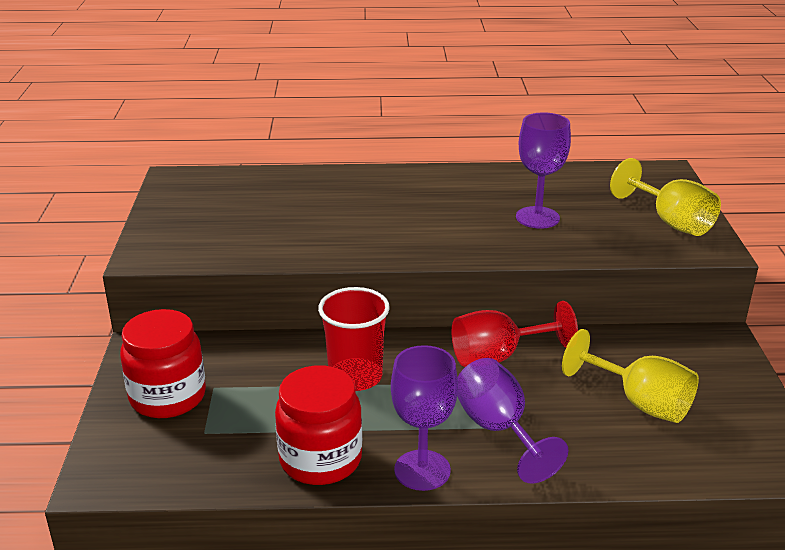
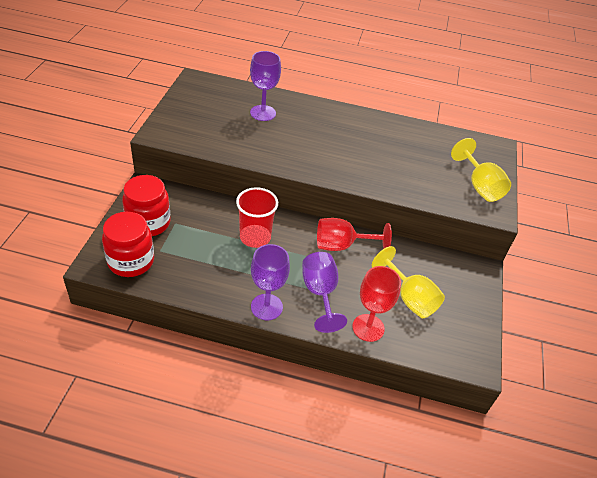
camera: 10 degrees right, 15 degrees up
red jar [275,365,362,485] -> red jar moved to [102,212,154,277]
purple goblet [516,112,571,229] -> purple goblet moved to [250,51,281,121]
none -> red goblet [352,266,401,342]

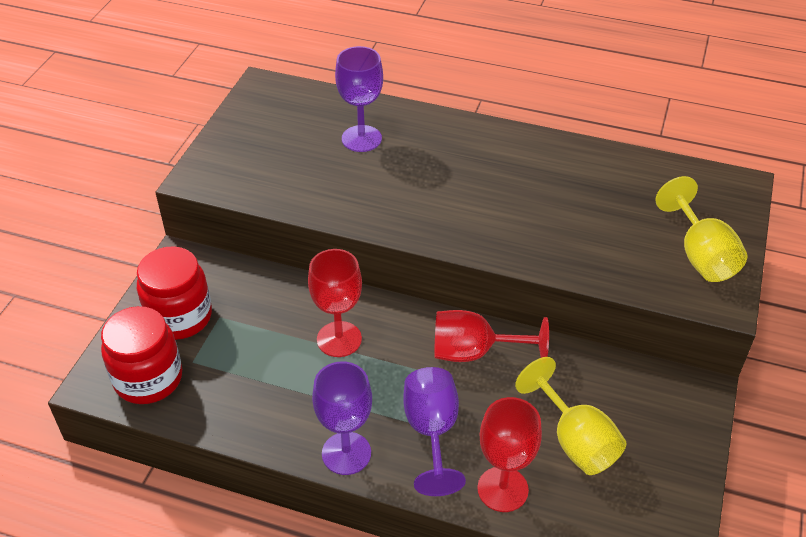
camera: 10 degrees right, 0 degrees up
red cup [236,187,278,248] -> red goblet [308,249,362,357]

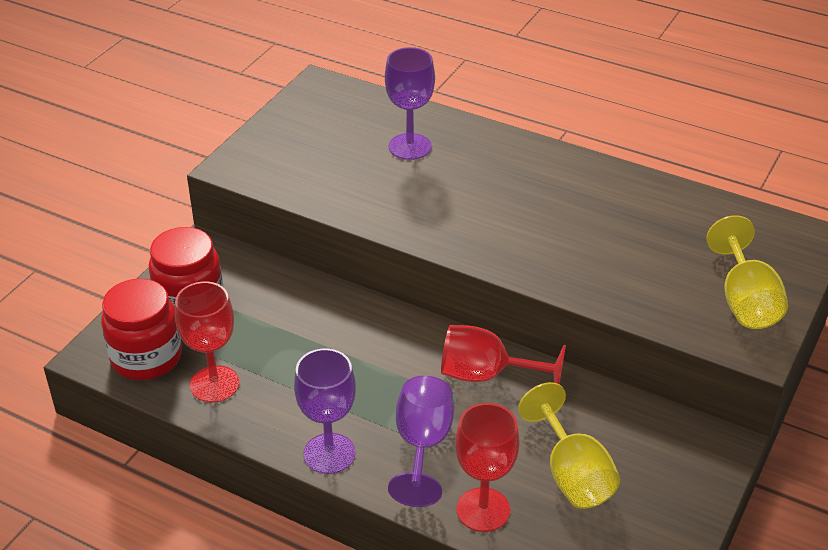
camera: 10 degrees right, 5 degrees down
red goblet [308,249,362,357] -> red goblet moved to [175,282,239,403]

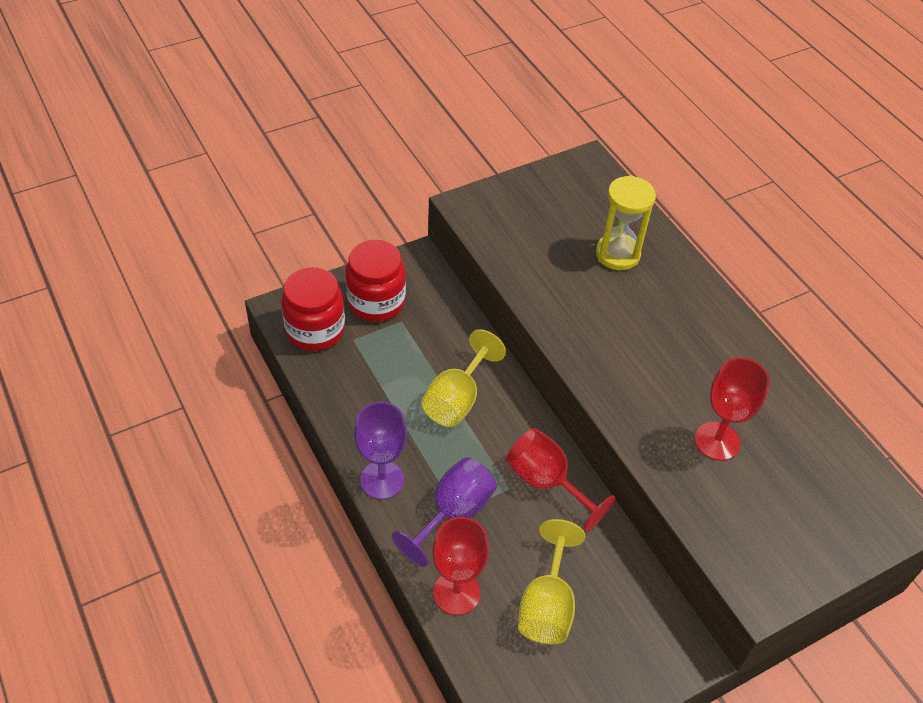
camera: 30 degrees right, 10 degrees up
red goblet [175,282,239,403] -> red goblet moved to [695,357,770,461]
purple goblet [385,47,435,160] -> yellow hourglass [596,175,656,270]
yellow goblet [706,215,788,329] -> yellow goblet moved to [421,329,506,427]

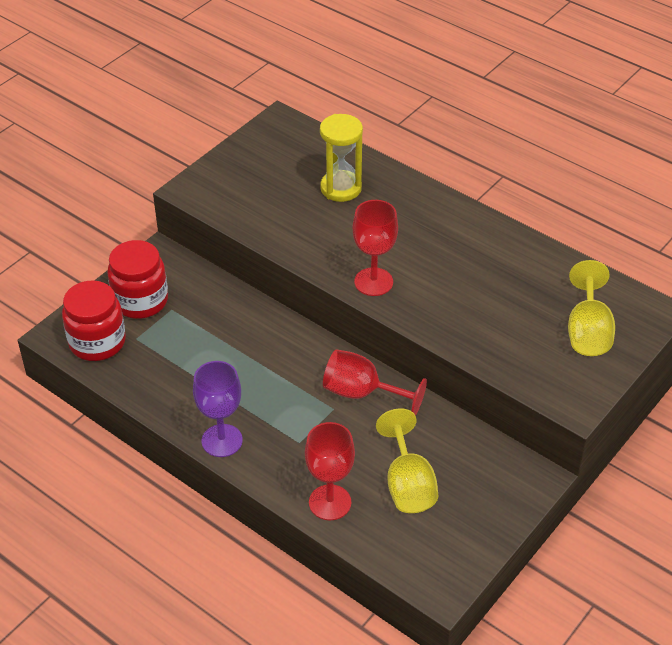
camera: 20 degrees left, 5 degrees down
purple goblet [392,457,497,567] -> none
yellow goblet [421,329,506,427] -> yellow goblet moved to [568,260,615,356]
red goblet [695,357,770,461] -> red goblet moved to [353,200,398,296]

